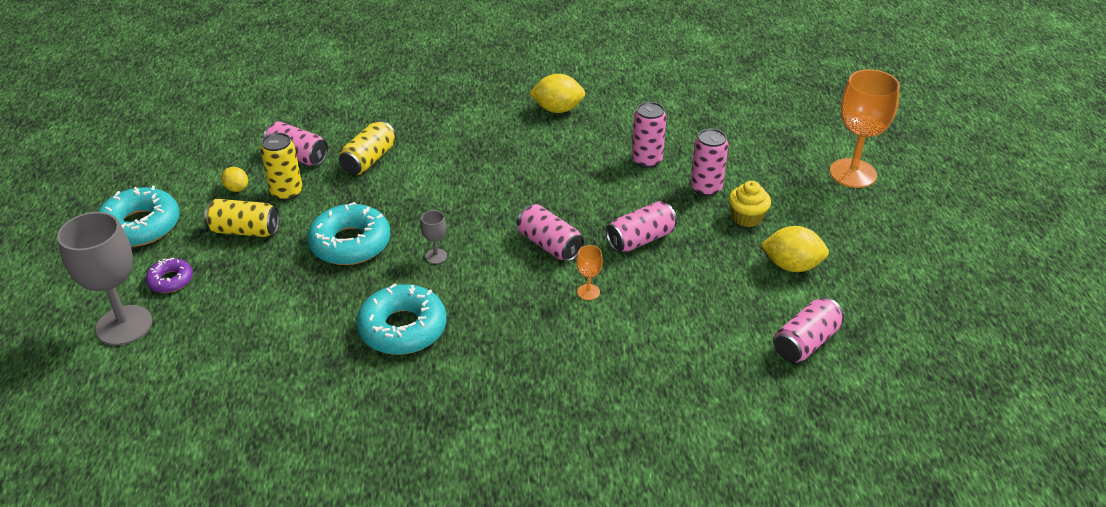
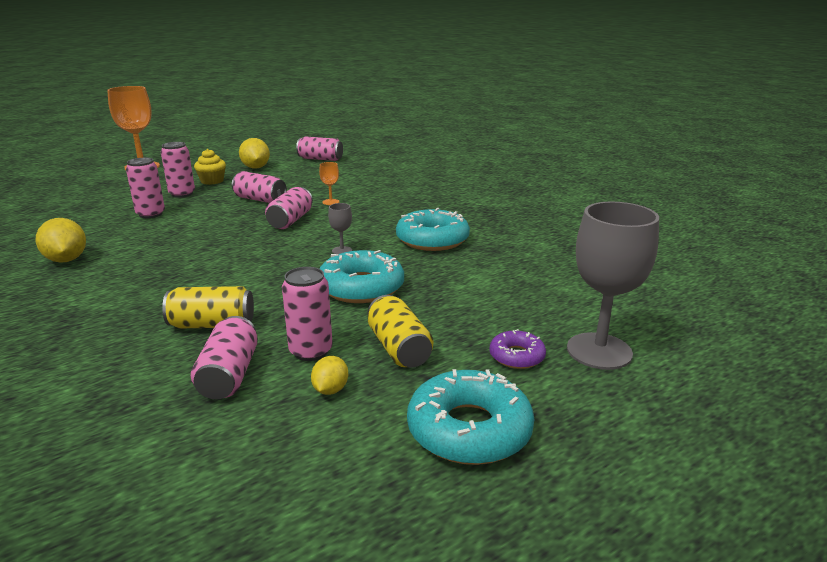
camera: 120 degrees left, 15 degrees down
yellow can [260,133,303,201] -> pink can [282,267,333,361]

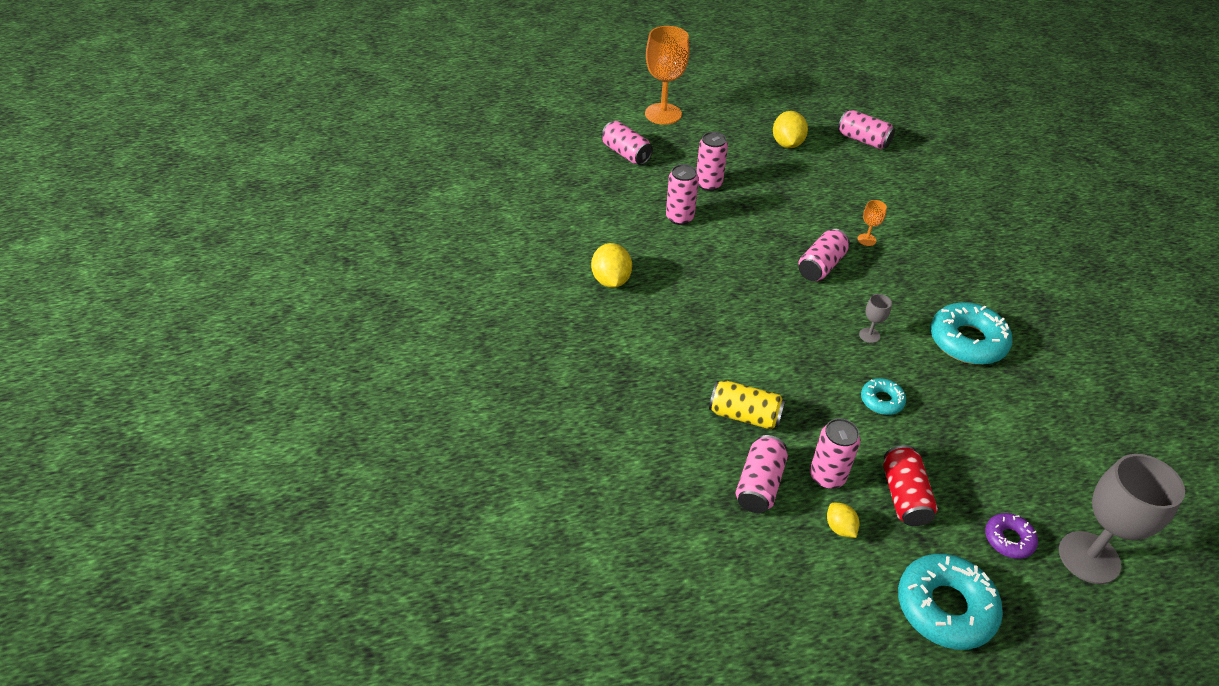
camera: 20 degrees right, 20 degrees up
yellow cupcake [194,149,226,185] -> none
pink can [232,171,287,203] -> pink can moved to [602,121,653,165]
yellow lemon [311,356,348,395] -> yellow lemon turned 60 degrees counterclockwise [827,503,859,538]
turquoise donut [320,250,404,303] -> turquoise donut [861,378,906,415], size x0.53
yellow can [368,295,433,368] -> red can [883,445,938,526]

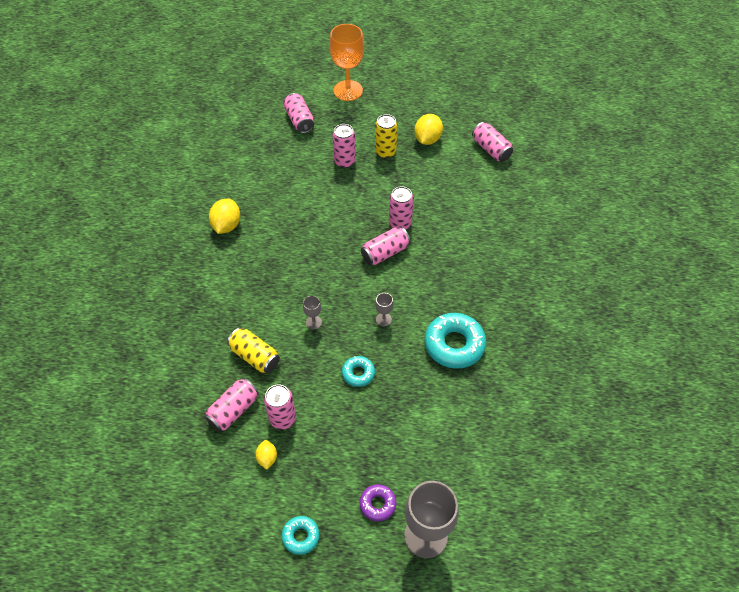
camera: 20 degrees right, 10 degrees up
pink can [666,164,699,225] -> pink can moved to [389,186,414,230]
orange goblet [858,200,887,246] -> none
red can [883,445,938,526] -> none
turquoise donut [898,554,1003,650] -> turquoise donut [282,516,319,555], size x0.53
none -> grey goblet [303,296,322,329]
none -> yellow can [375,114,398,158]

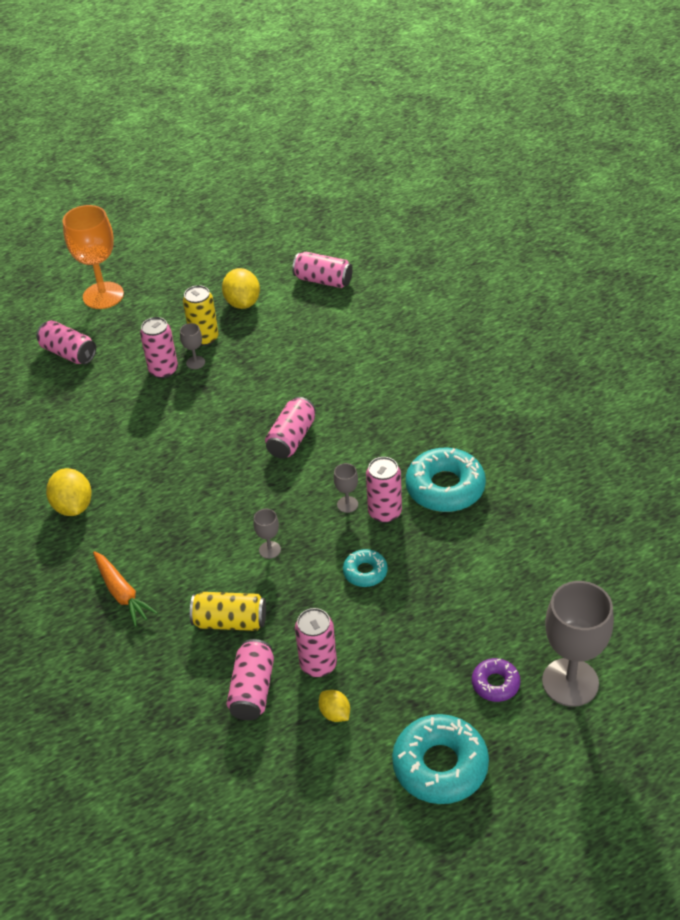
camera: 30 degrees left, 10 degrees down
turquoise donut [282,516,319,555] -> turquoise donut [392,714,489,804], size x1.88
pink can [389,186,414,230] -> pink can moved to [366,457,402,523]
none -> orange carrot [93,551,158,627]
none -> grey goblet [180,323,205,369]

